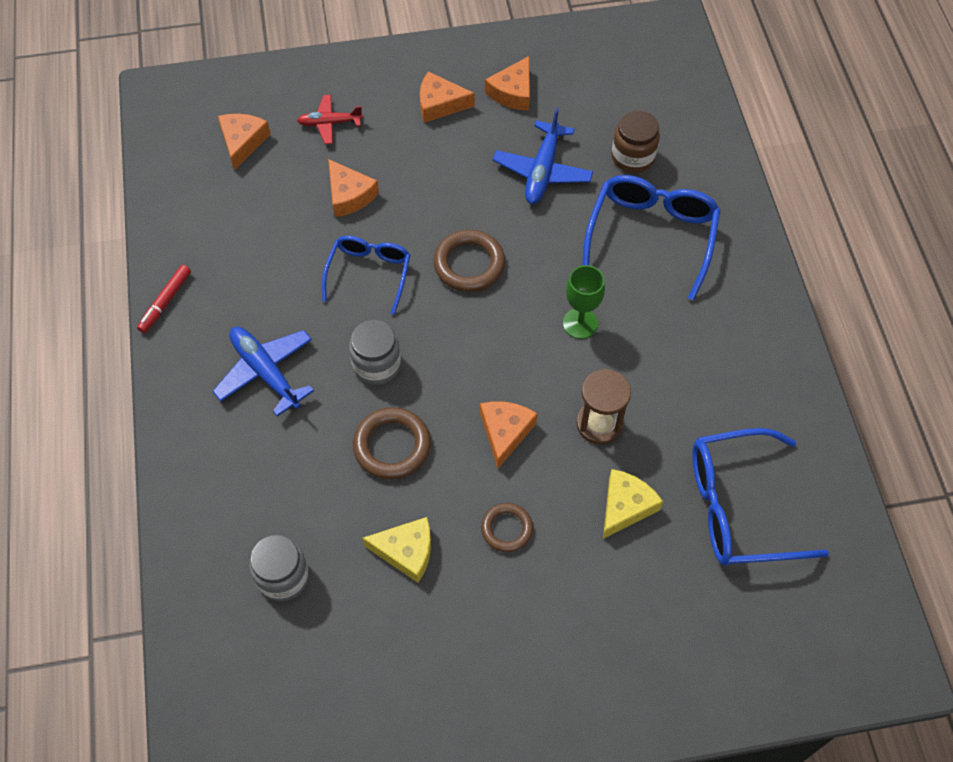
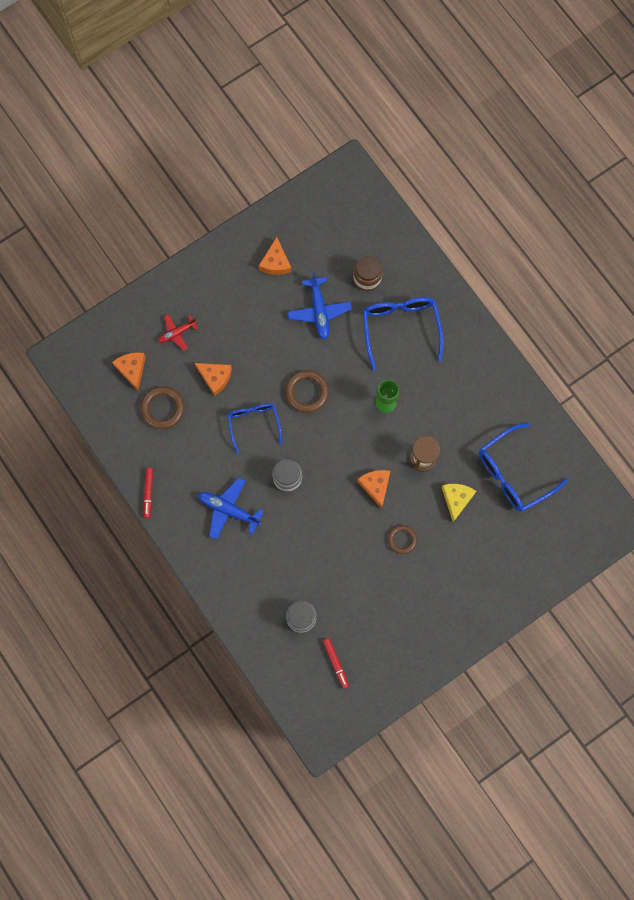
camera: 25 degrees left, 15 degrees up
brown ring [353,407,431,480] -> brown ring moved to [140,386,185,429]
yellow cheese [362,517,431,583] -> none
orange cheese [420,71,475,123] -> none
none -> red marker [323,638,349,689]

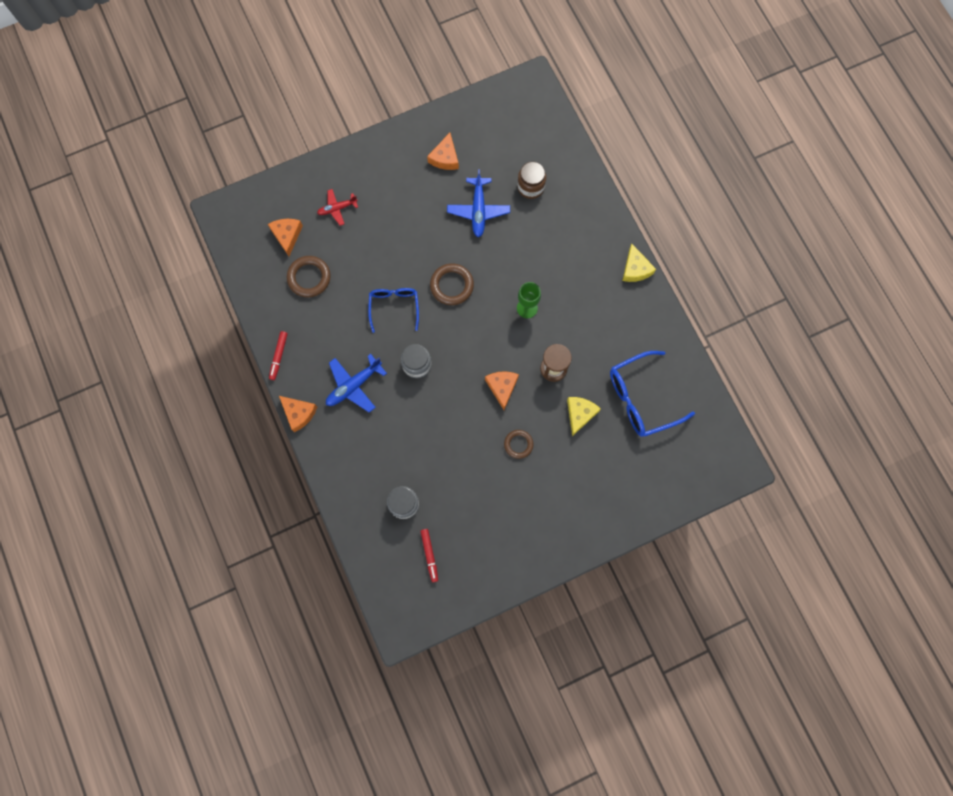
camera: 10 degrees right, 0 degrees up
orange cheese [195,363,232,396] -> orange cheese moved to [279,396,317,432]
blue plane [198,477,264,540] -> blue plane turned 75 degrees counterclockwise [326,354,387,413]
blue glasses [363,297,444,371] -> none
none -> yellow cheese [622,244,656,282]

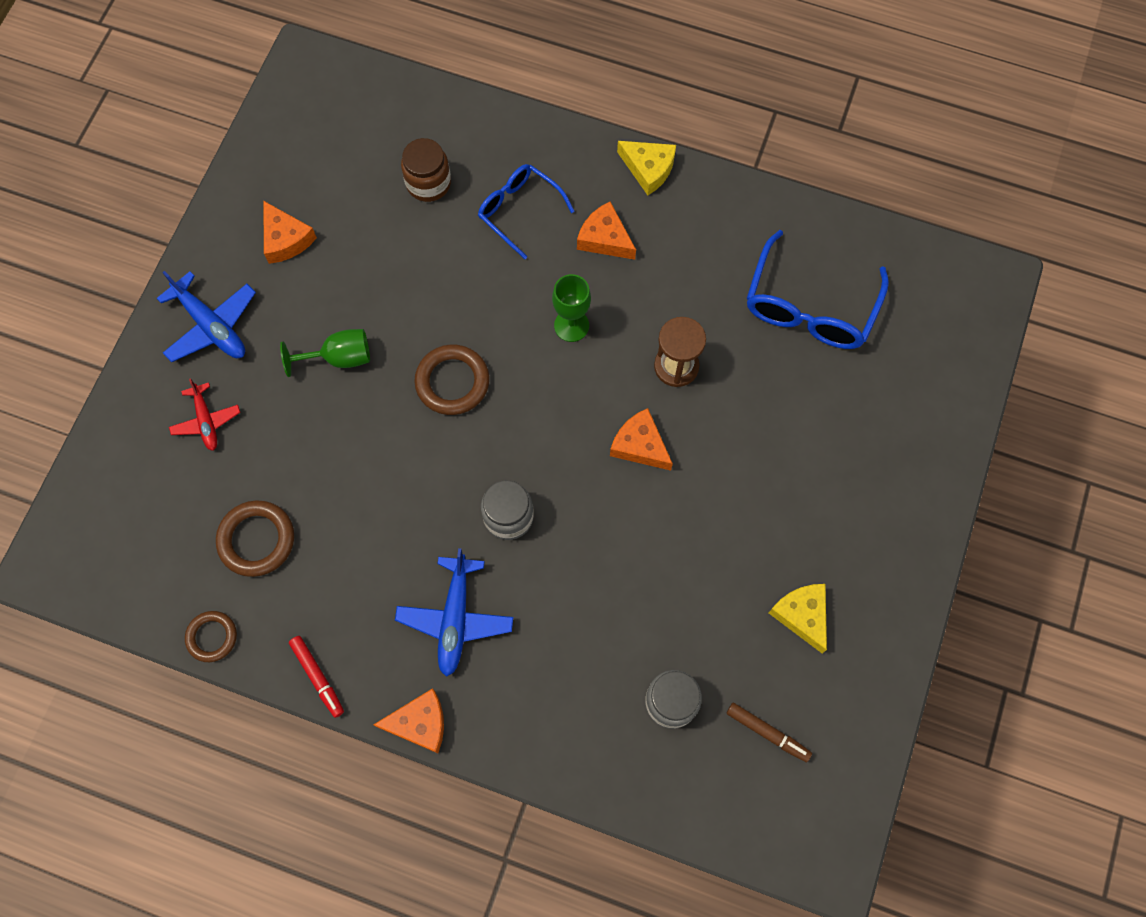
camera: 45 degrees left, 5 degrees down
orange cheese [268,219,303,256] -> orange cheese moved to [577,202,636,260]
red plane [317,189,358,226] -> red plane turned 45 degrees counterclockwise [169,378,241,451]
blue glasses [368,288,419,333] -> blue glasses moved to [478,164,575,259]
red marker [420,529,438,582] -> brown marker [726,703,812,762]
blue plane [447,169,510,238] -> blue plane moved to [156,271,256,362]
brown ring [504,430,534,459] -> brown ring moved to [185,611,237,662]
yellow cheese [567,397,601,436] -> yellow cheese moved to [769,584,827,653]
none -> green goblet [280,329,370,377]

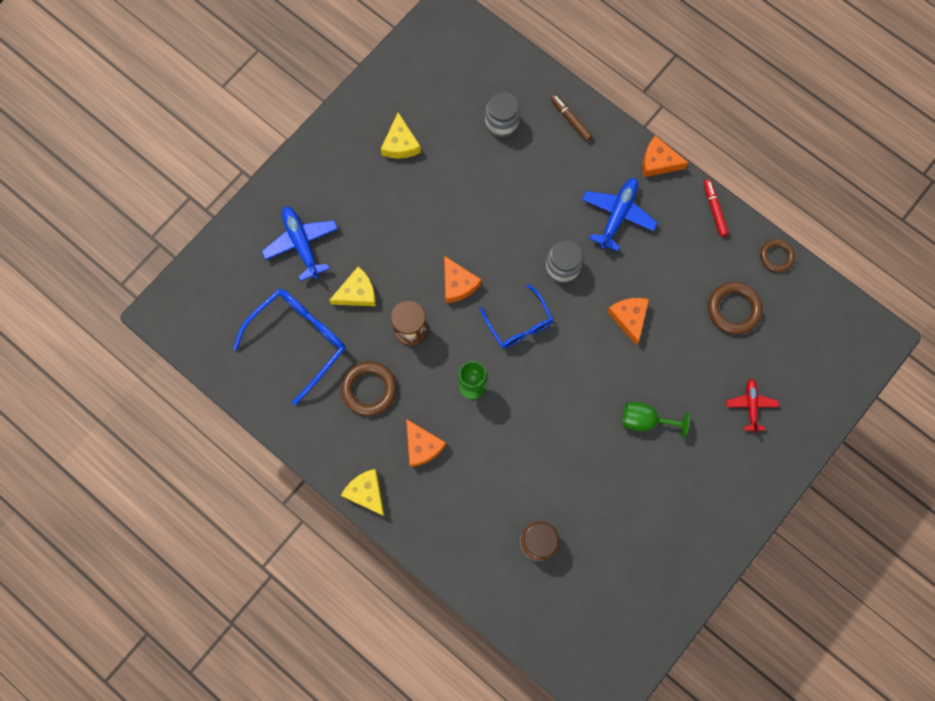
camera: 160 degrees left, 5 degrees up
blue plane [156,271,256,362] -> blue plane moved to [262,206,338,281]
orange cheese [263,201,317,264] -> orange cheese moved to [607,298,649,345]
brown ring [414,344,490,415] -> brown ring moved to [341,361,397,416]
blue glasses [478,164,575,259] -> blue glasses moved to [480,284,553,348]
brown marker [726,703,812,762] -> brown marker moved to [550,94,593,142]
none -> yellow cheese [329,266,376,306]

